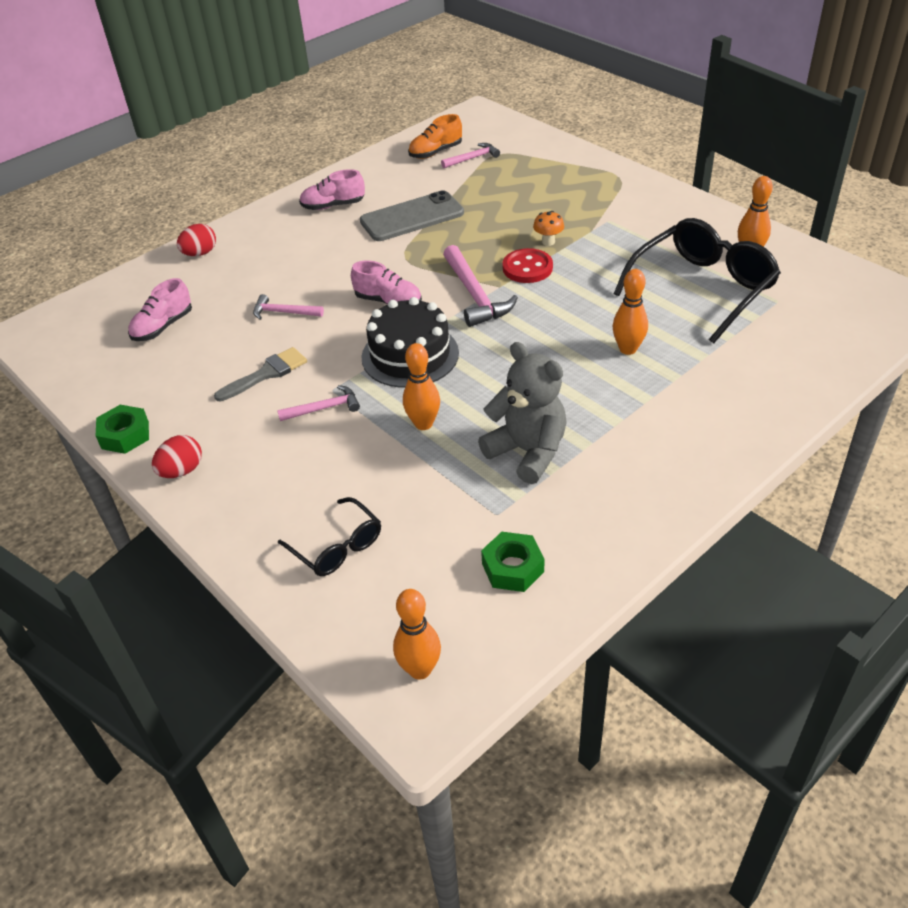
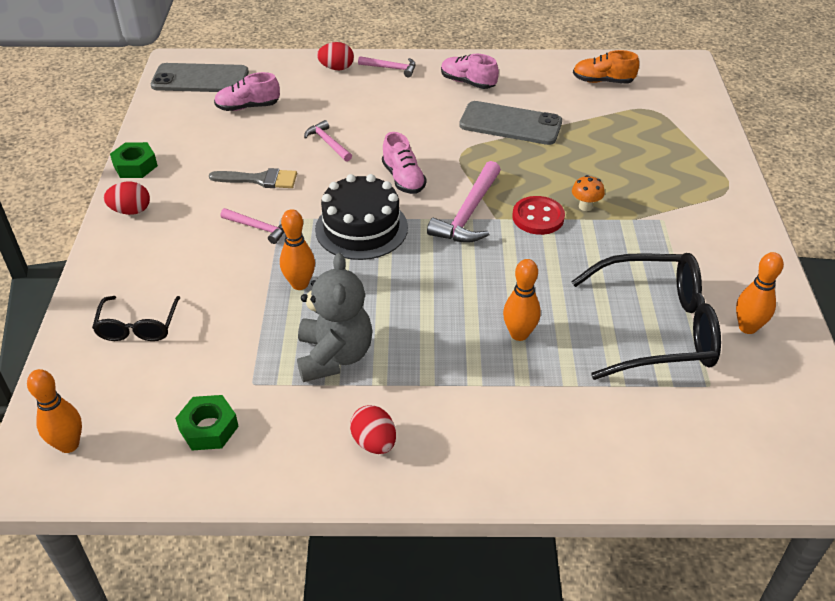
camera: 40 degrees right, 0 degrees up
pink hammer [441,143,500,168] -> pink hammer moved to [358,56,416,77]
none -> grey phone [151,63,249,92]
none -> red egg [350,405,396,454]

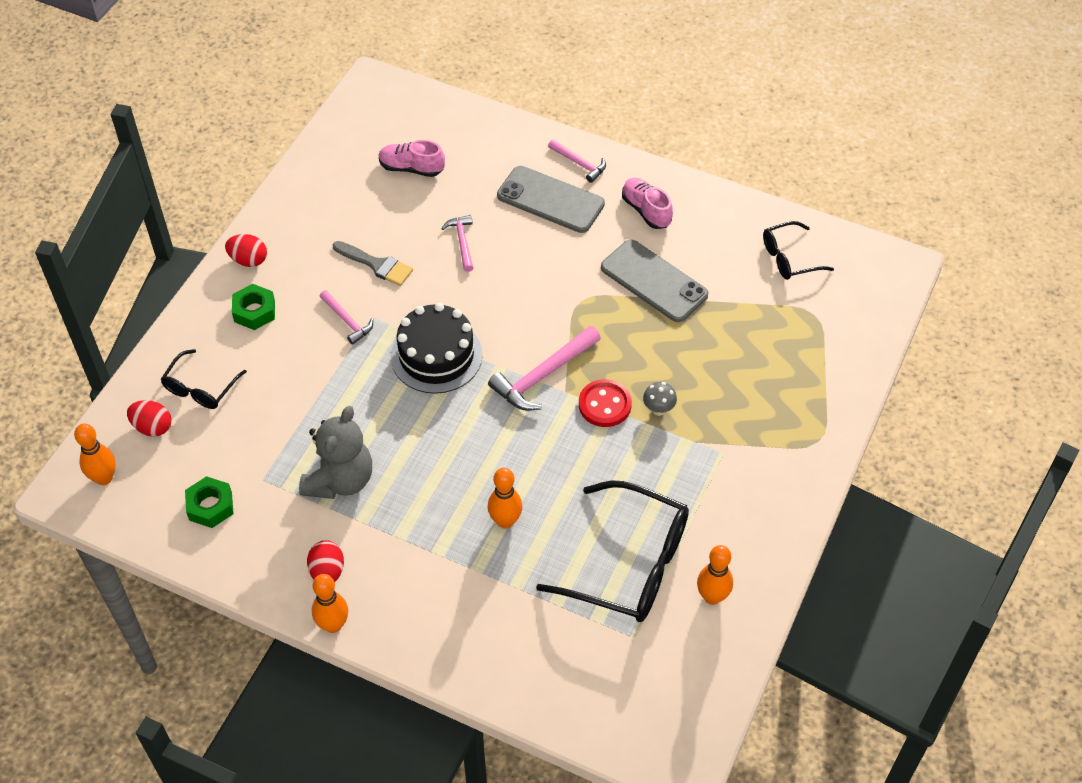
camera: 25 degrees right, 10 degrees up
green nut [110,142,158,178] -> green nut moved to [232,284,275,330]
grey phone [151,63,249,92] -> grey phone moved to [497,166,605,233]
orange bowling pin [280,209,315,290] -> orange bowling pin moved to [312,574,348,633]
red egg [317,42,354,70] -> red egg moved to [127,401,171,437]
pink shoe [382,132,427,194] -> none
orange mushroom [572,175,605,211] -> grey mushroom [643,382,677,416]
orange shoe [573,50,639,84] -> black glasses [763,221,834,280]

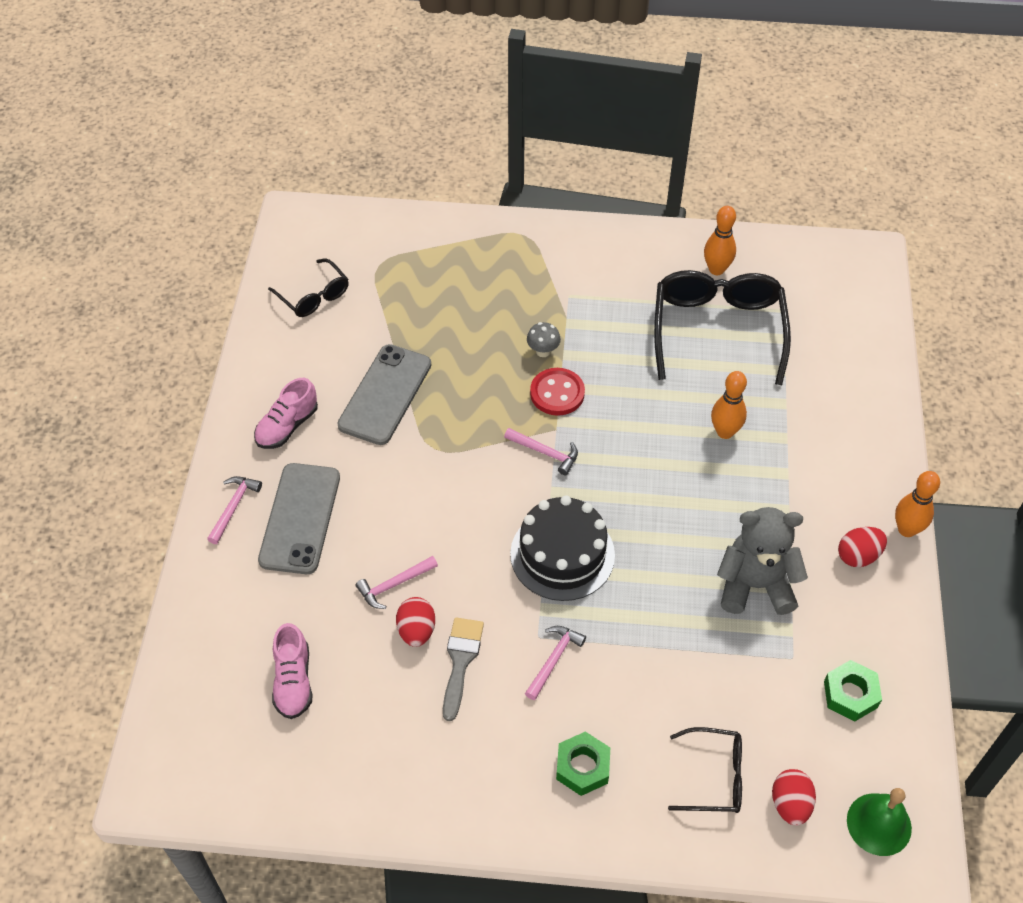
camera: 110 degrees left, 0 degrees up
orange bowling pin [74,423,116,485] -> green bell [847,788,912,856]
red egg [225,234,267,267] -> red egg moved to [396,597,435,647]
pink hammer [488,326,601,411] -> pink hammer [504,428,578,475], size x0.58

